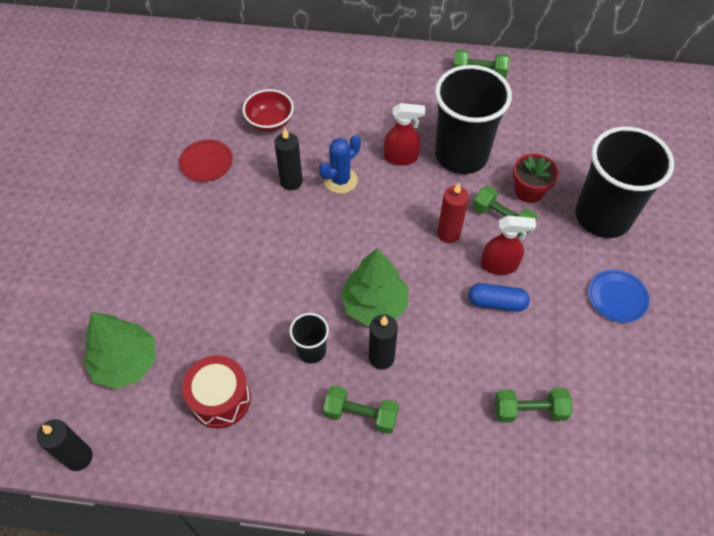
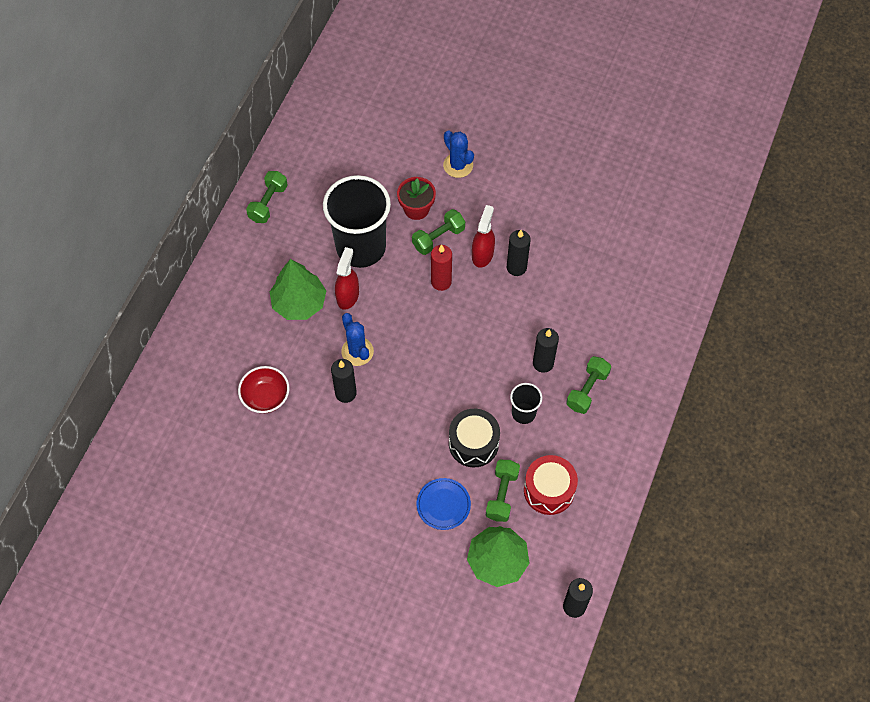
camera: 75 degrees left, 5 degrees up
red plate [179,140,233,182] -> none
green tree [340,248,408,326] -> green tree moved to [270,259,326,320]
blue capsule [468,283,530,312] -> black candle [507,230,531,276]
green dumbbell [495,388,572,423] -> green dumbbell moved to [486,460,520,522]
black cup [575,127,674,238] -> blue cactus [443,130,474,178]
blue plate [588,270,649,323] -> blue plate moved to [417,478,471,530]
none -> black drum [449,409,500,467]

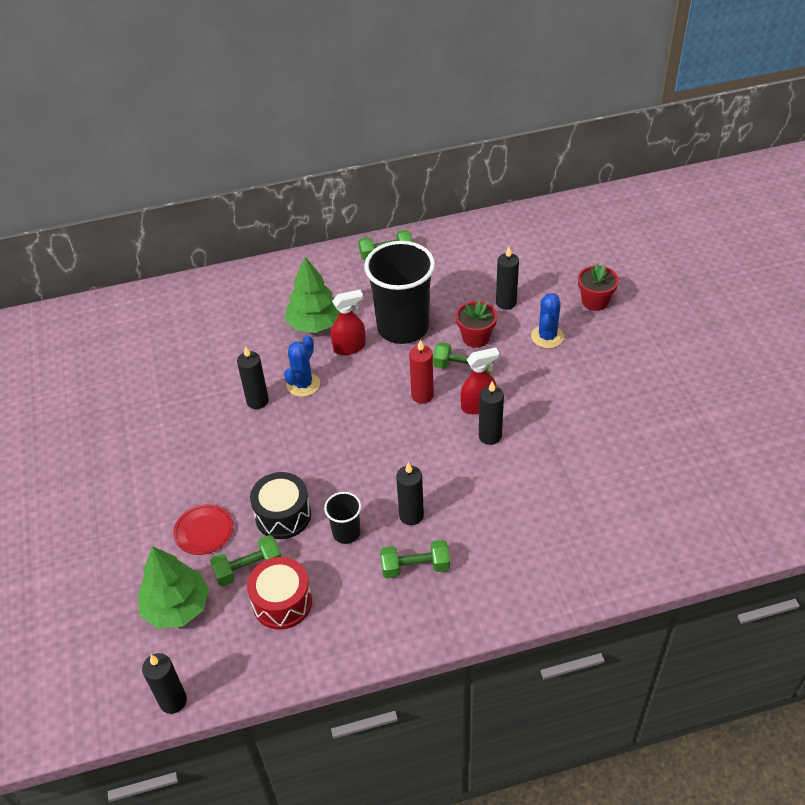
camera: 55 degrees right, 15 degrees down
red bowl [238,366,289,414] -> none
blue plate [417,478,471,530] -> red plate [173,504,233,555]
none -> black candle [496,247,519,310]
none -> red flower pot [578,264,619,311]

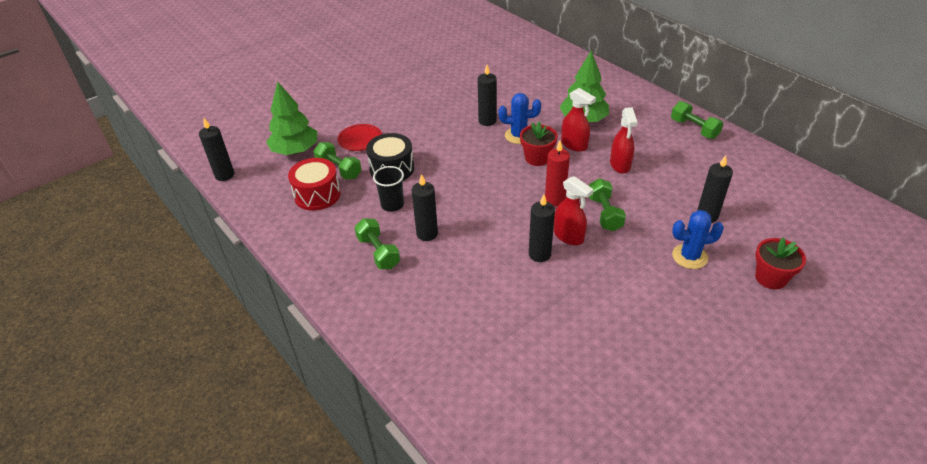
camera: 65 degrees right, 5 degrees down
black cup [364,241,435,344] -> red spray bottle [610,107,638,174]
red flower pot [456,301,497,348] -> red flower pot moved to [520,121,558,166]

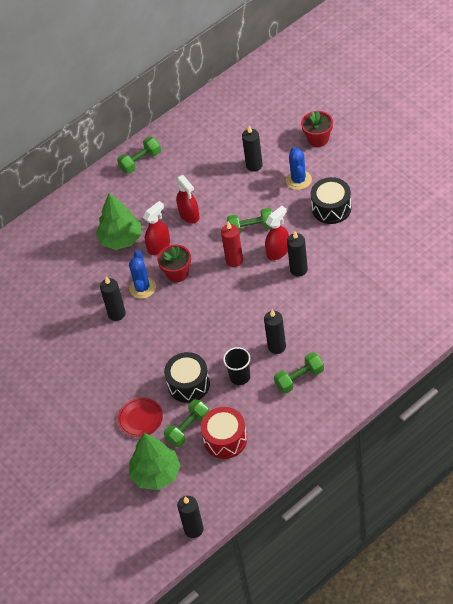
camera: 85 degrees left, 10 degrees up
red spray bottle [610,107,638,174] -> red spray bottle turned 60 degrees clockwise [176,175,200,223]
none -> black drum [311,177,351,224]

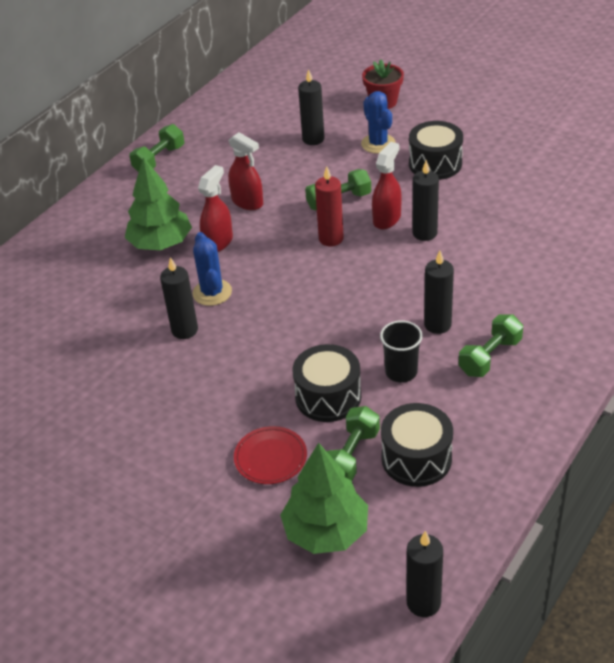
camera: 20 degrees left, 10 degrees down
red flower pot [157,245,191,282] -> none
red drum [201,407,247,459] -> black drum [381,403,453,487]

